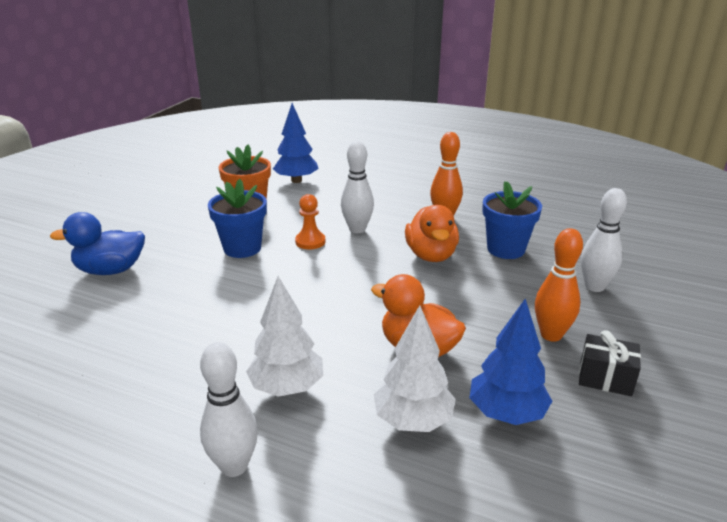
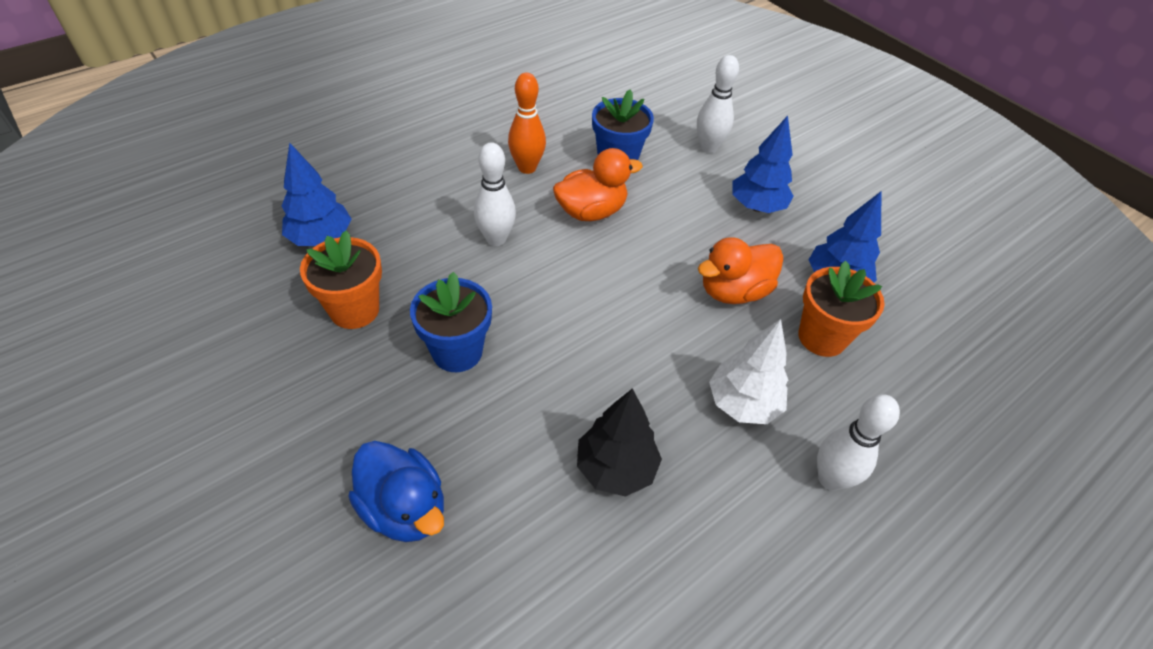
camera: 65 degrees left, 20 degrees up
blue duck [50,212,145,275] -> blue duck turned 60 degrees counterclockwise [348,441,444,542]
orange pawn [295,194,325,249] -> none
white tree [374,305,456,432] -> orange flower pot [798,261,885,357]
orange duck [405,205,459,262] -> orange duck turned 45 degrees counterclockwise [553,148,643,221]
orange bowling pin [535,228,583,342] -> blue tree [732,116,794,213]
black gift [579,330,641,396] -> none
none -> black tree [577,388,662,497]

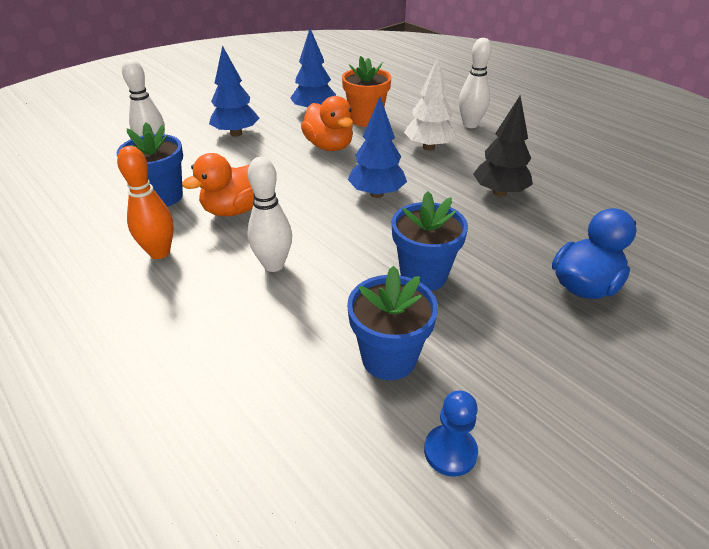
camera: 90 degrees left, 10 degrees down
blue tree [282,143,351,246] -> blue tree moved to [348,97,407,198]
orange flower pot [300,230,382,329] -> blue flower pot [347,266,438,380]
orange duck [553,148,643,221] -> orange duck turned 105 degrees counterclockwise [182,153,255,216]
none -> blue pawn [424,391,478,477]

